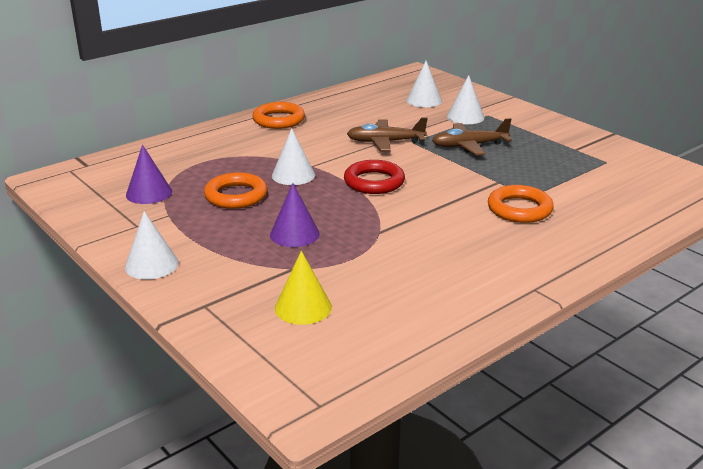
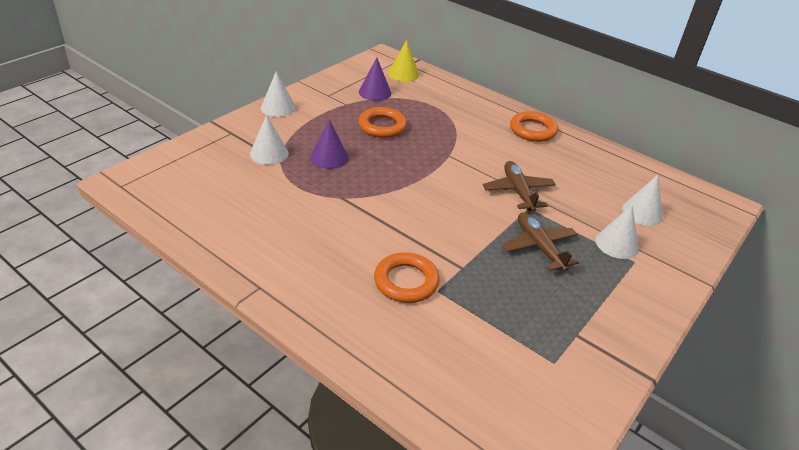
camera: 75 degrees right, 10 degrees up
white cone [272,128,315,185] -> white cone moved to [250,115,289,165]
yellow cone [275,251,332,325] -> yellow cone moved to [388,40,419,82]
red ring [344,160,405,194] -> none

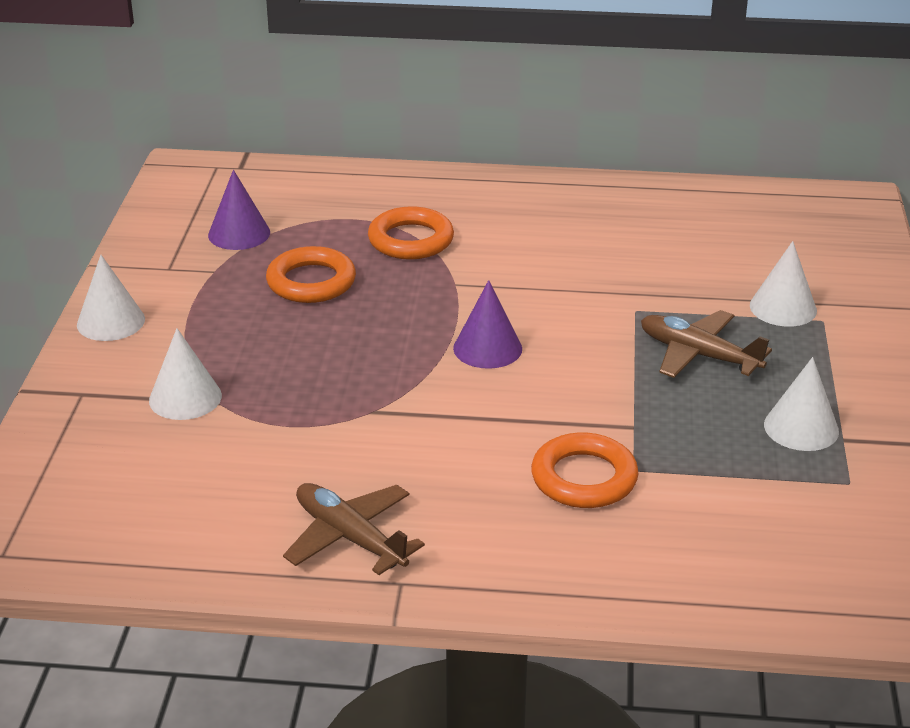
camera: 30 degrees left, 5 degrees down
purple cone [310,119,348,169] -> purple cone moved to [453,280,522,369]
yellow cone [388,40,419,82] -> none
brown plane [483,161,556,211] -> brown plane moved to [283,483,425,575]
orange ring [510,111,558,142] -> orange ring moved to [368,206,454,259]
white cone [622,175,663,226] -> white cone moved to [764,357,839,451]

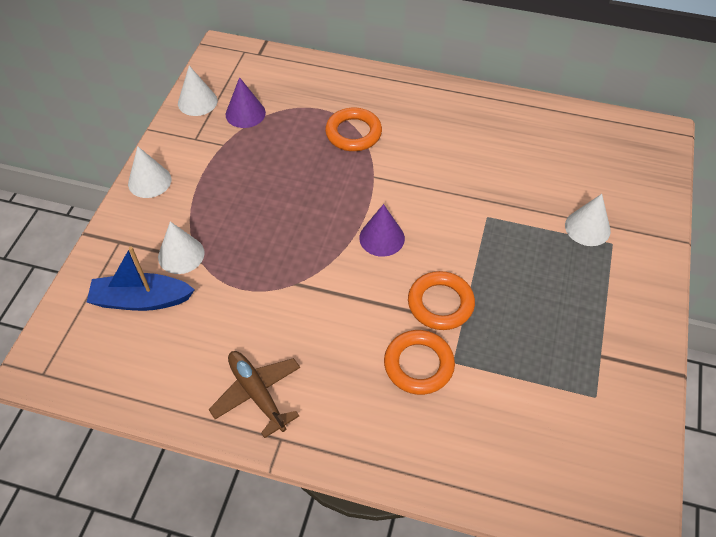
camera: 10 degrees right, 20 degrees up
orange ring [266,246,356,303] -> orange ring moved to [408,271,475,330]
brown plane [641,310,772,378] -> none
white cone [764,357,839,451] -> white cone moved to [178,66,217,116]
none -> blue boat [87,246,195,311]

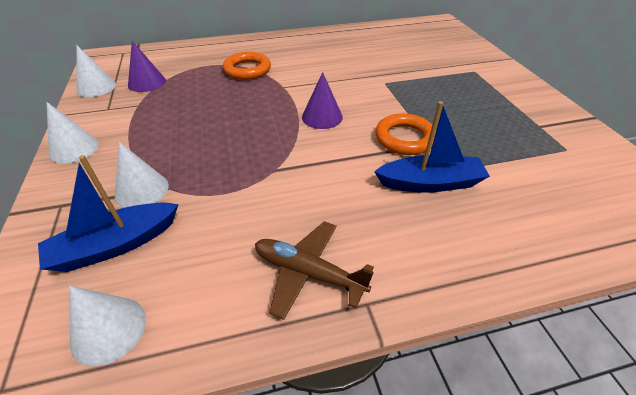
camera: 30 degrees left, 10 degrees down
orange ring [384,330,455,395] -> blue boat [374,101,490,193]
white cone [565,194,611,246] -> white cone moved to [69,286,146,366]

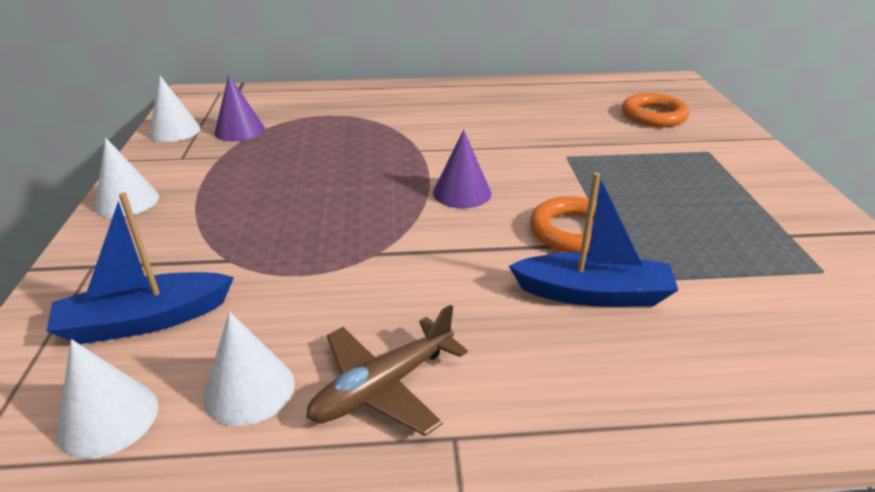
camera: 10 degrees right, 10 degrees down
white cone [115,142,169,208] -> white cone moved to [203,312,295,426]
orange ring [223,52,271,80] -> orange ring moved to [622,93,689,127]
brown plane [255,221,374,320] -> brown plane turned 75 degrees counterclockwise [306,305,468,436]

